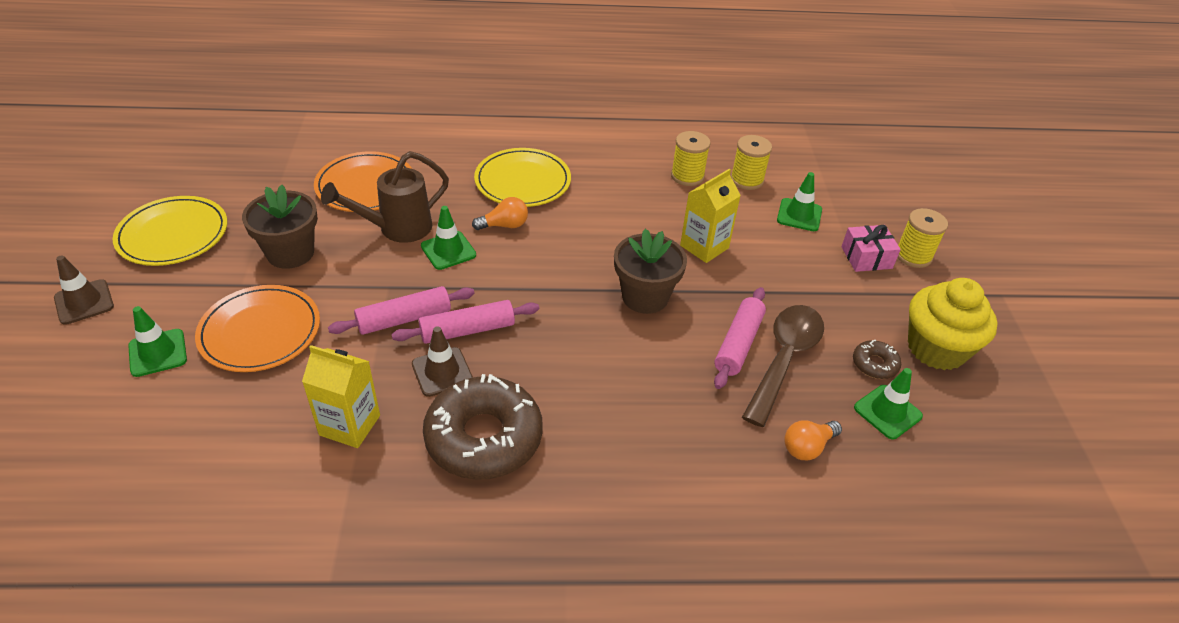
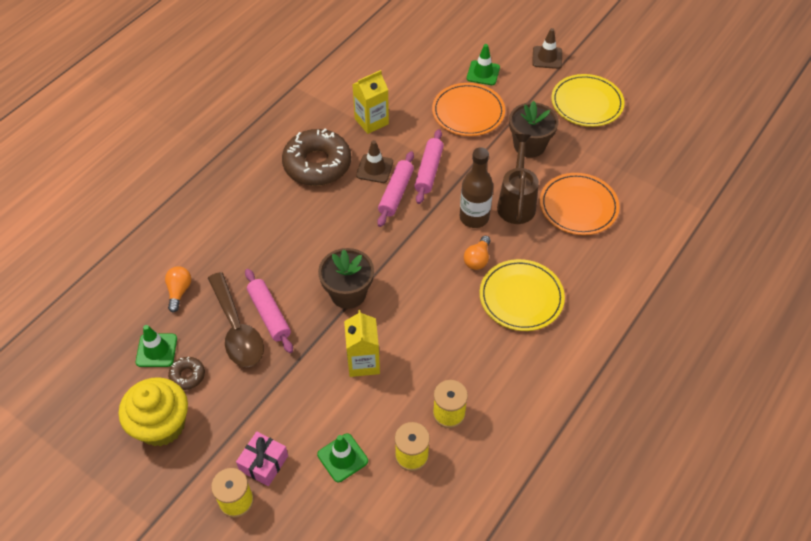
camera: 130 degrees right, 10 degrees up
green traffic cone [421,206,476,270] -> brown bottle [460,147,493,228]

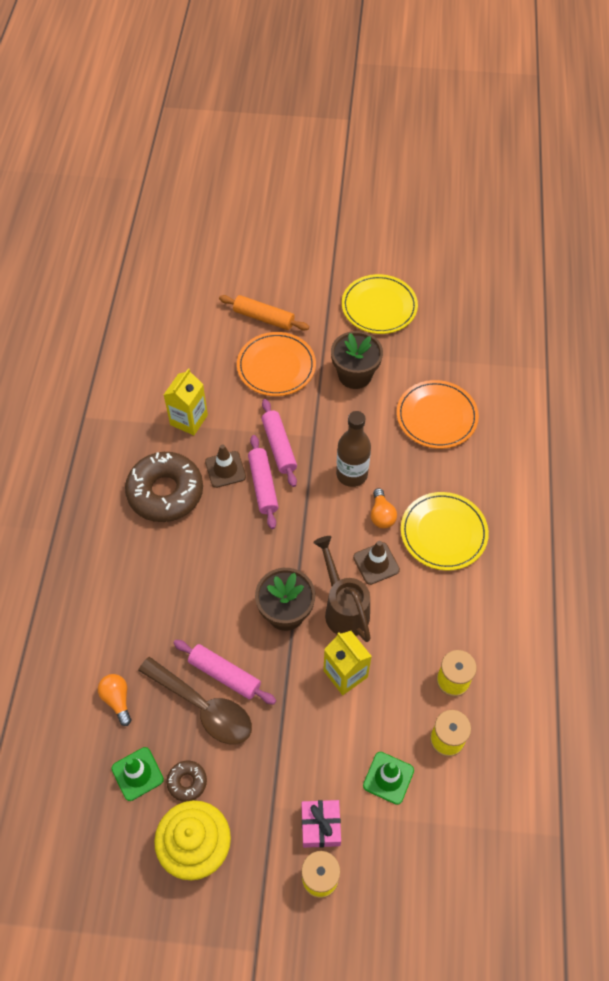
camera: 30 degrees left, 5 degrees up
green traffic cone [467,44,500,85] -> orange rolling pin [219,295,309,331]
brown watering can [497,134,539,224] -> brown watering can moved to [313,536,371,642]
brown traffic cone [532,28,562,69] -> brown traffic cone moved to [353,541,400,585]

